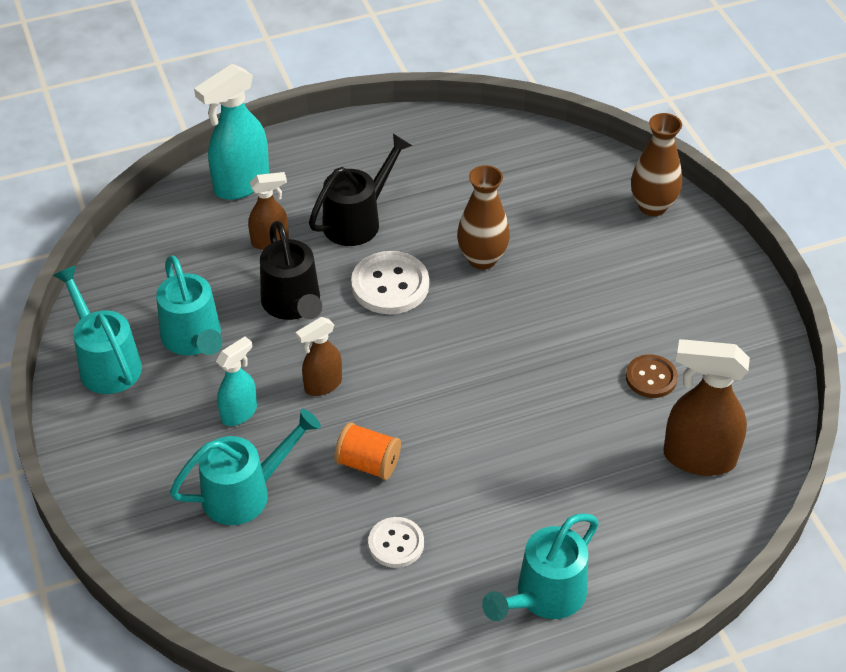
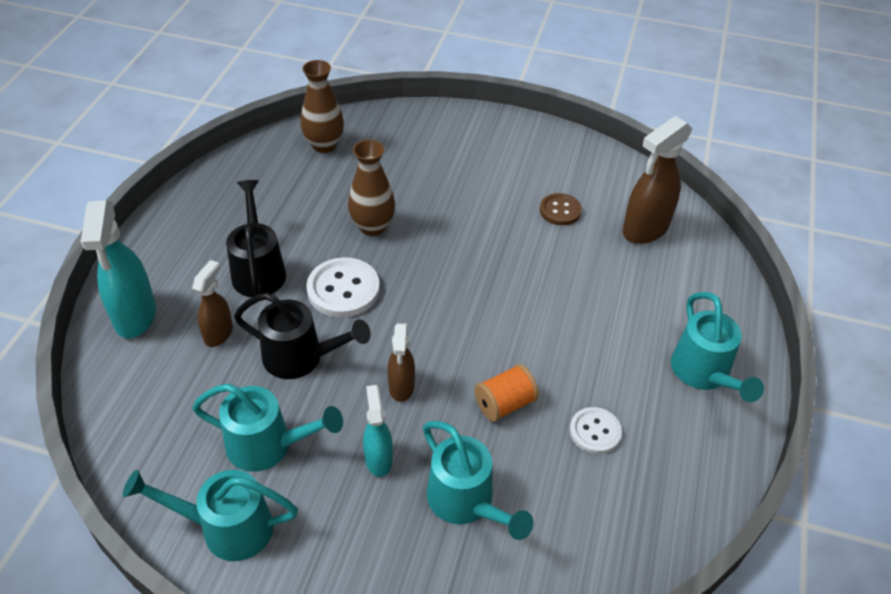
camera: 55 degrees left, 0 degrees up
turquoise watering can [170,409,321,525] -> turquoise watering can turned 135 degrees clockwise [423,421,534,540]
brown vase [631,113,682,216] -> brown vase moved to [300,60,344,153]

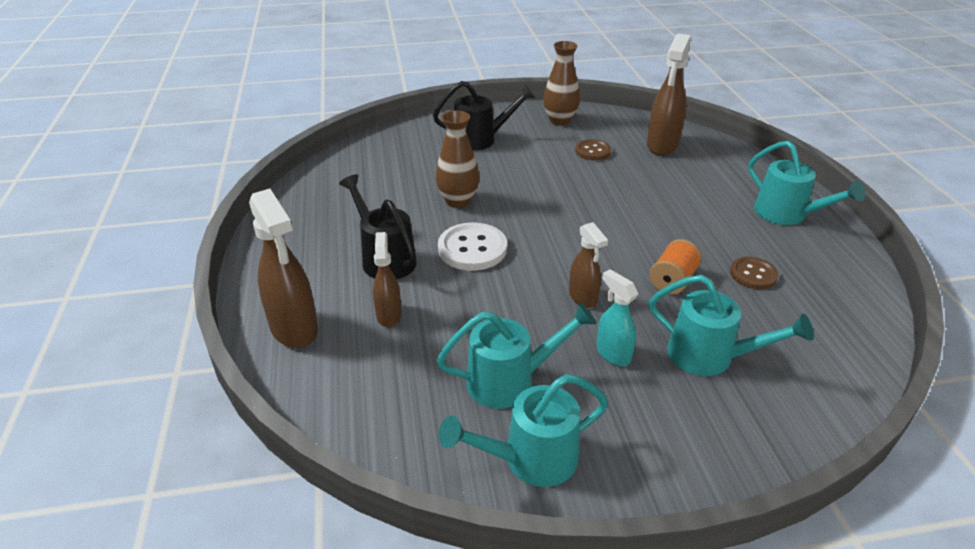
camera: 25 degrees left, 10 degrees down
turquoise spray bottle [81,200,156,338] -> brown spray bottle [249,189,318,348]
black watering can [234,293,371,379] -> black watering can moved to [433,81,535,151]
brown vase [300,60,344,153] -> brown vase moved to [543,41,580,126]
white button [570,407,622,454] -> brown button [730,257,778,289]

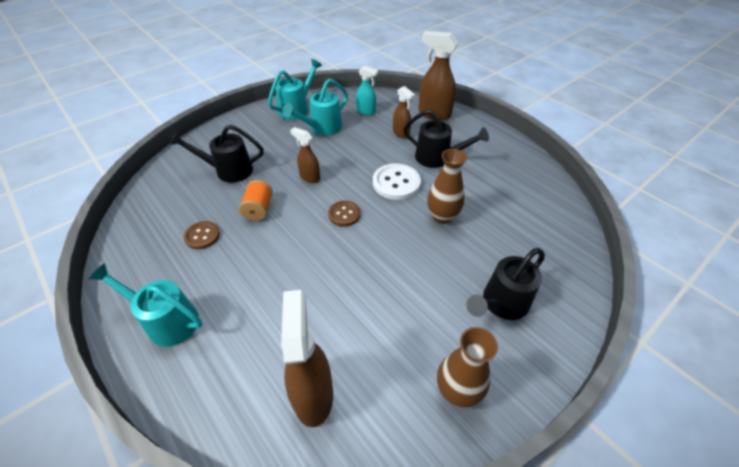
camera: 150 degrees right, 10 degrees up
brown button [575,139,611,160] -> brown button moved to [328,201,361,227]
turquoise spray bottle [596,269,638,366] -> turquoise spray bottle moved to [356,66,378,115]
turquoise watering can [649,275,813,376] -> black watering can [170,125,264,182]

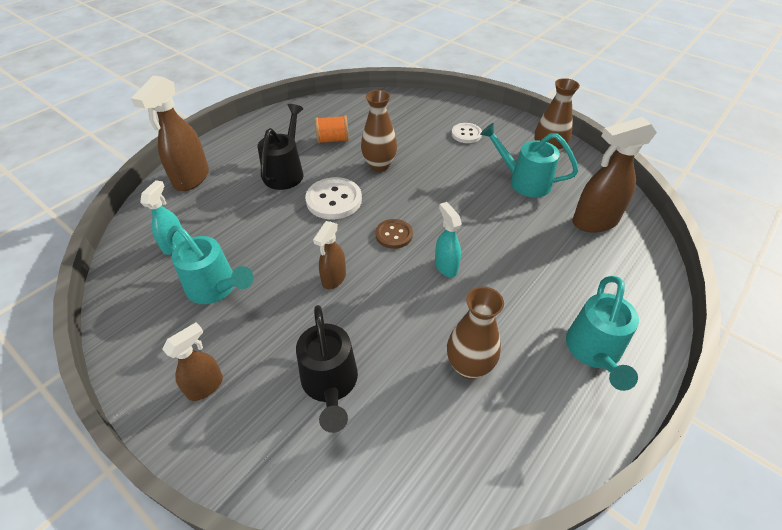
camera: 100 degrees left, 0 degrees up
brown button [184,221,220,249] -> brown vase [447,287,504,379]
orange spool [239,180,273,221] -> orange spool moved to [315,115,349,144]
turquoise watering can [268,59,322,120] -> turquoise watering can moved to [480,123,579,197]
brown spray bottle [393,86,415,138] -> brown spray bottle moved to [162,322,223,401]
black watering can [466,248,545,320] -> white button [451,123,482,143]
none -> turquoise spray bottle [435,202,462,277]

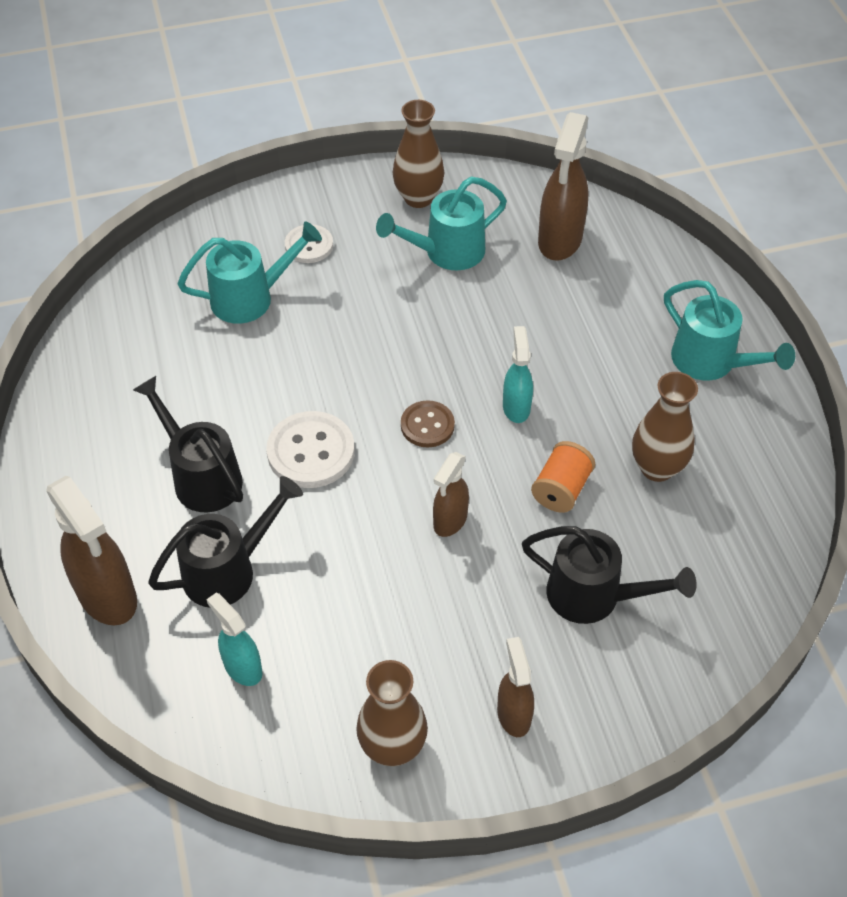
camera: 55 degrees left, 5 degrees up
turquoise watering can [167,225,254,304] -> turquoise watering can moved to [177,222,322,324]
brown spray bottle [313,221,346,289] -> brown spray bottle turned 60 degrees clockwise [433,452,469,537]
orange spool [315,115,349,144] -> orange spool moved to [531,441,595,513]
brown vase [361,90,397,172] -> brown vase moved to [356,660,428,766]
turquoise spray bottle [435,202,462,277] -> turquoise spray bottle turned 75 degrees clockwise [503,326,533,423]
none -> black watering can [148,476,303,608]

